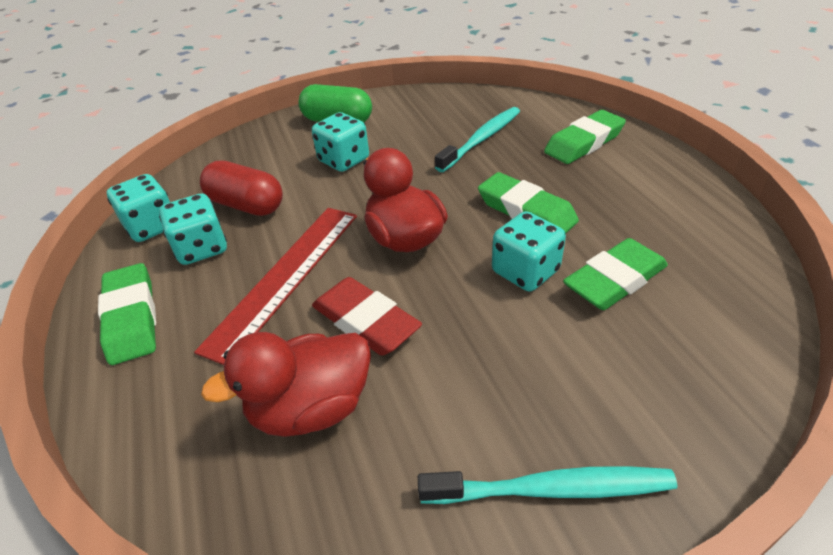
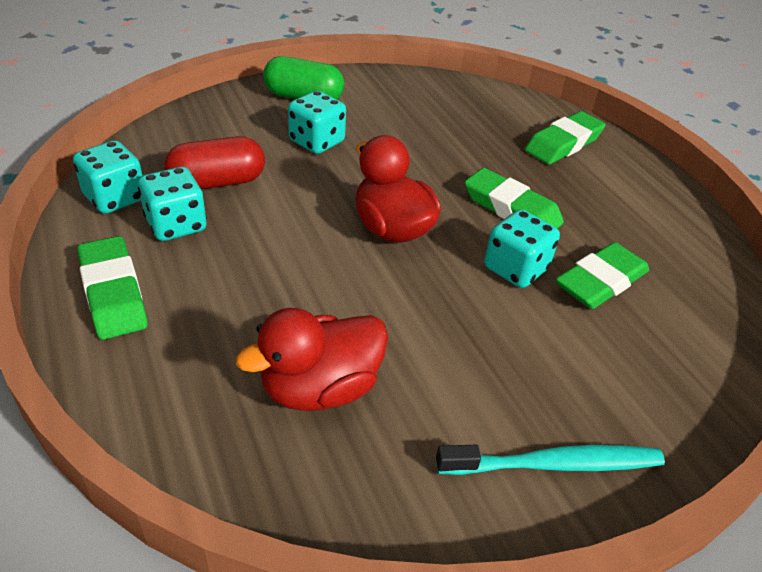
camera: 10 degrees left, 0 degrees up
red ruler [194,208,357,365] -> none
red capsule [200,160,283,216] -> red capsule turned 45 degrees counterclockwise [164,136,265,189]
red eraser [312,277,422,355] -> none
turquoise toothbrush [435,107,520,172] -> none

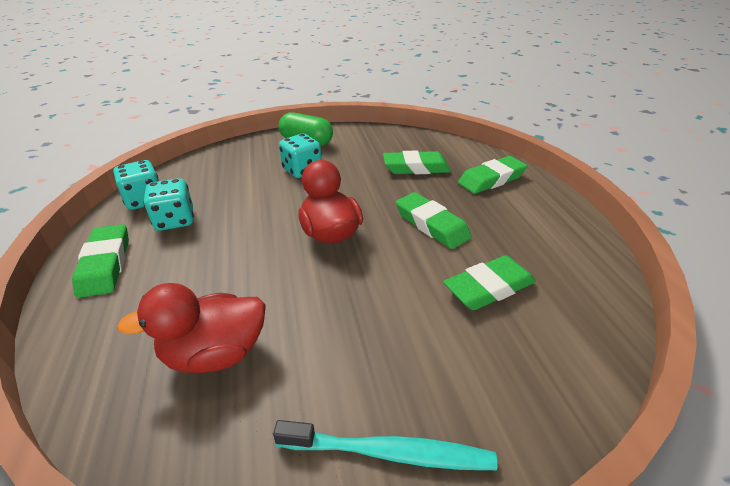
camera: 15 degrees right, 5 degrees down
red capsule [164,136,265,189] -> none
turquoise dice [484,209,560,288] -> none
none -> green eraser [383,150,451,174]

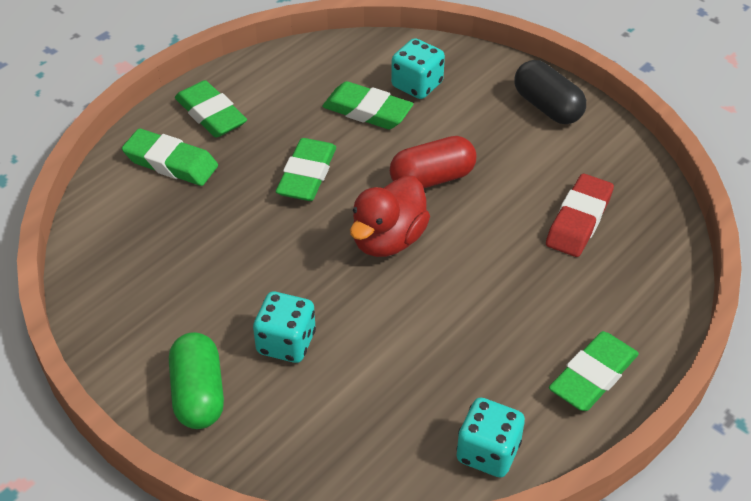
camera: 125 degrees left, 10 degrees up
red duck [117,283,266,373] -> red eraser [546,174,614,257]
turquoise dice [144,178,194,231] -> turquoise dice moved to [391,38,445,99]
turquoise toothbrush [273,420,497,470] -> black capsule [514,60,586,124]
green eraser [383,150,451,174] -> green eraser moved to [175,80,247,138]
none -> red capsule [390,136,476,188]

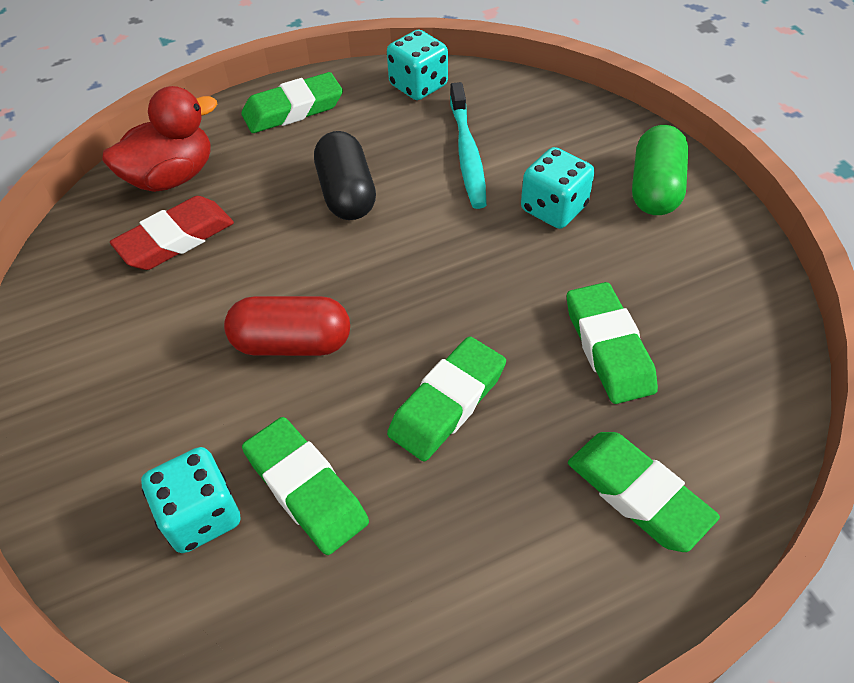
camera: 155 degrees left, 5 degrees up
green eraser [175,80,247,138] -> green eraser moved to [567,282,658,404]
red duck [350,176,430,257] -> red duck moved to [102,86,217,192]
black capsule [514,60,586,124] -> black capsule moved to [314,131,376,220]
none -> turquoise toothbrush [450,82,487,209]

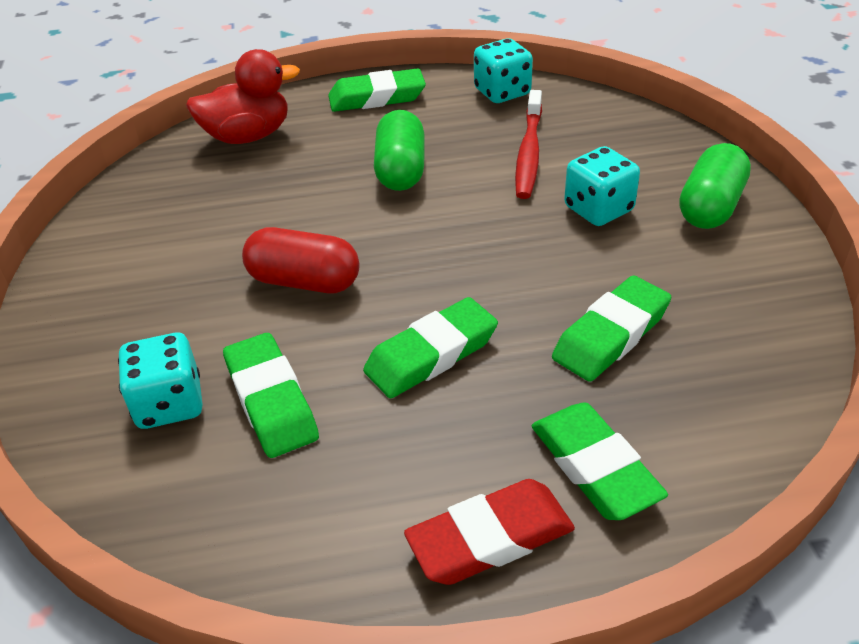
camera: 15 degrees right, 10 degrees down
red eraser [110,196,234,270] -> red eraser moved to [404,479,575,585]
black capsule [314,131,376,220] -> green capsule [374,110,424,191]
turquoise toothbrush [450,82,487,209] -> red toothbrush [515,90,542,199]
green eraser [567,282,658,404] -> green eraser turned 45 degrees clockwise [552,276,672,382]

